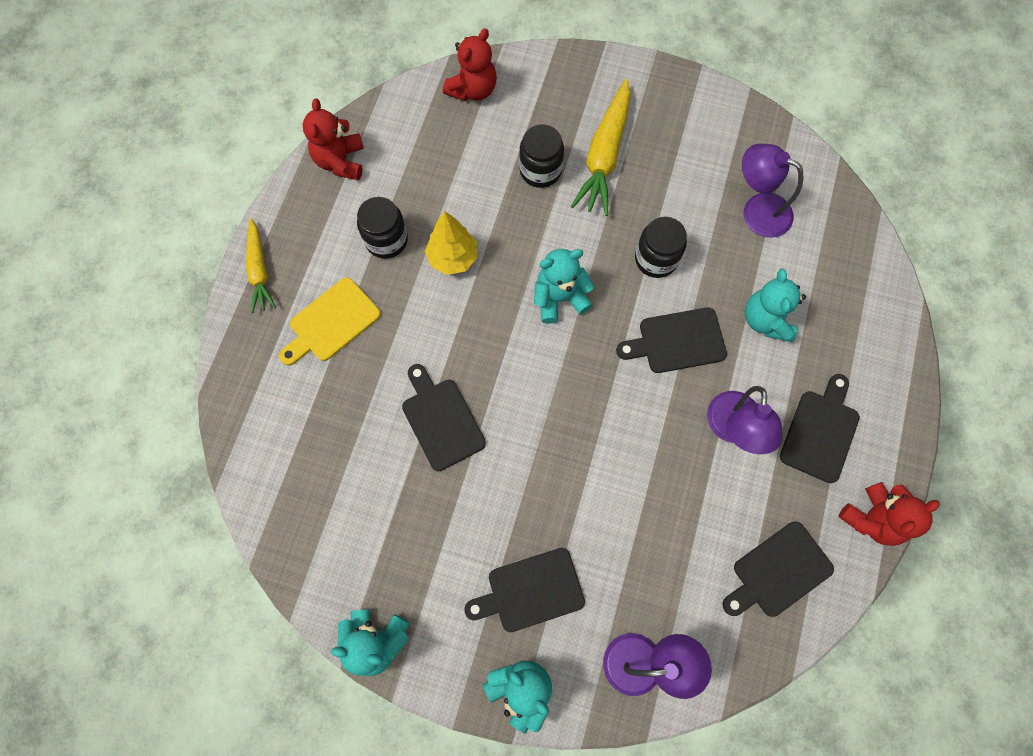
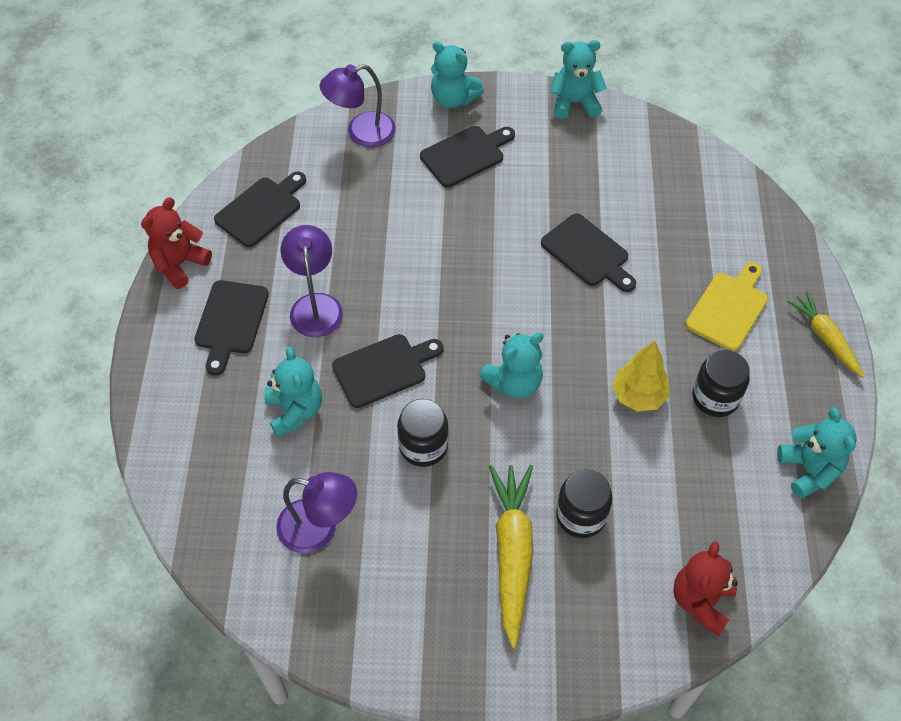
camera: 165 degrees right, 15 degrees down
red teddy bear [303,99,364,180] -> turquoise teddy bear [777,407,856,499]

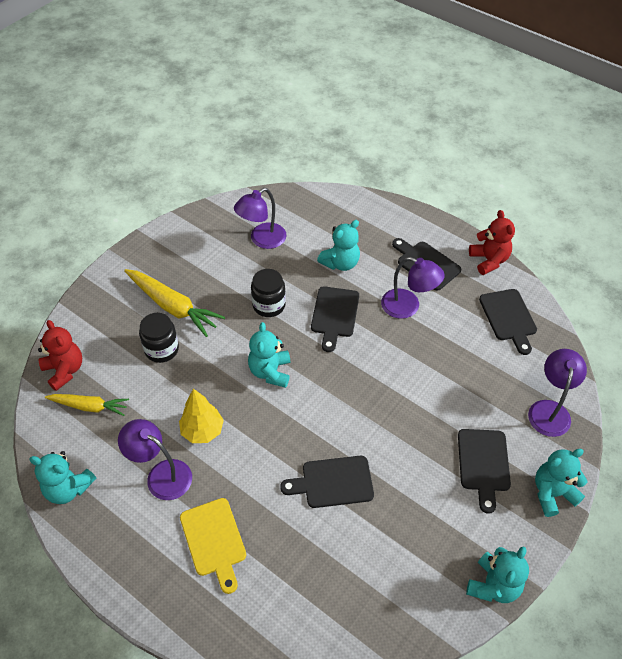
camera: 125 degrees right, 5 degrees down
turquoise teddy bear [264,347,322,438] -> turquoise teddy bear turned 60 degrees counterclockwise [317,220,360,271]
black jar [692,350,750,417] -> purple lamp [118,419,192,500]
yellow carrot [787,291,865,378] -> yellow carrot moved to [45,394,129,416]

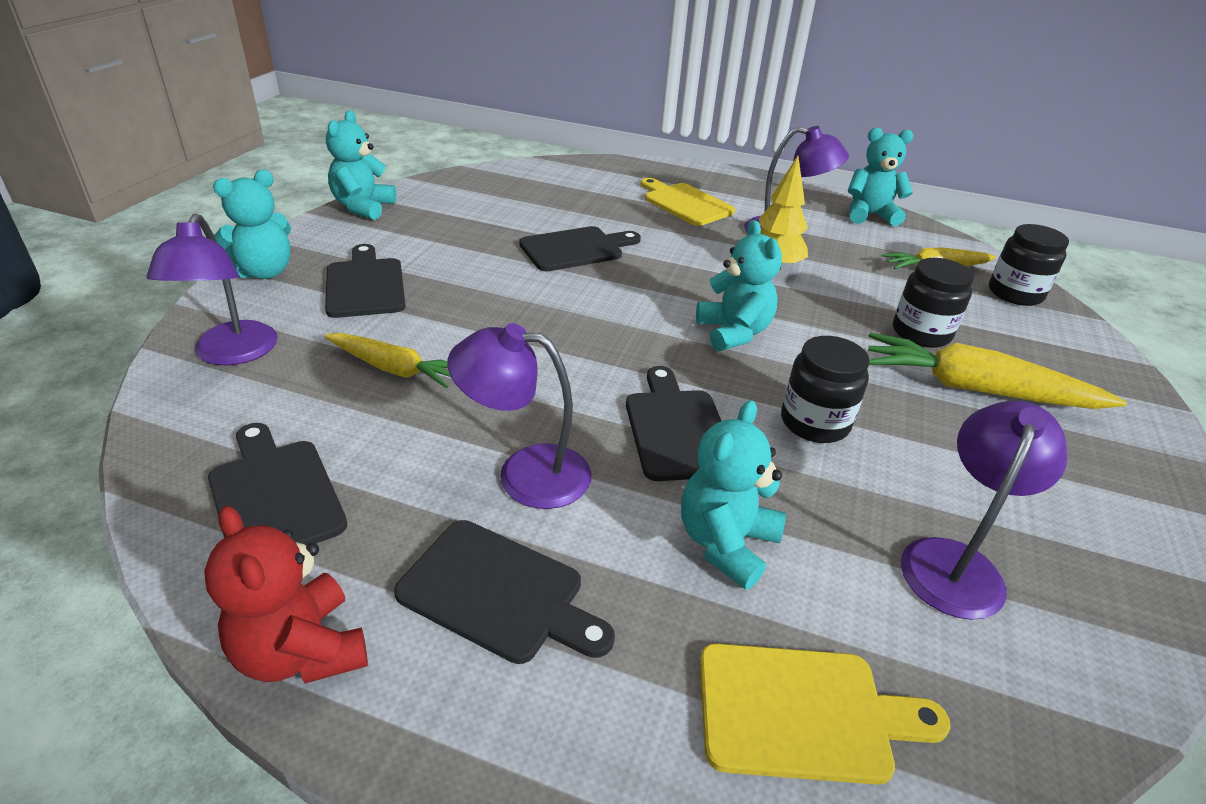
camera: 160 degrees right, 15 degrees down
red teddy bear [38,320,82,391] -> black jar [989,224,1069,306]
none -> yellow carrot [324,333,451,388]
none -> yellow cutting board [700,643,951,785]

